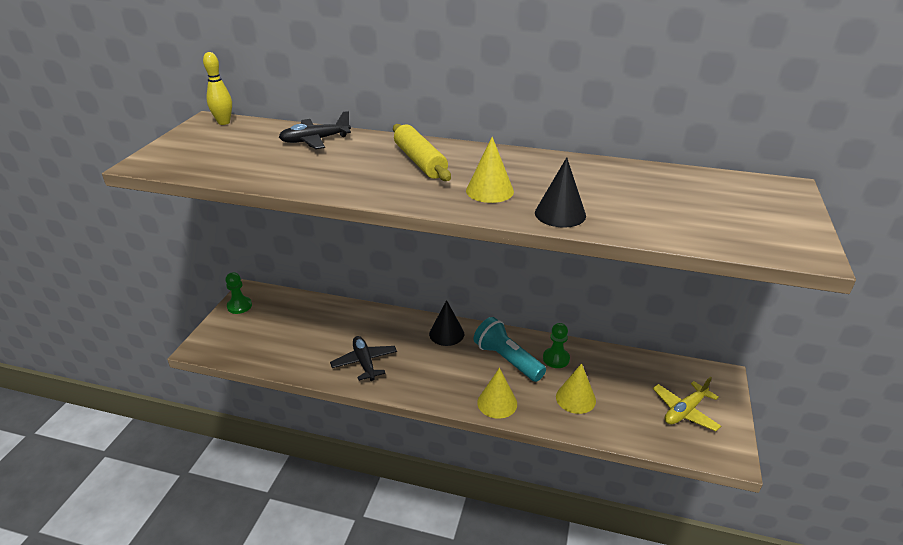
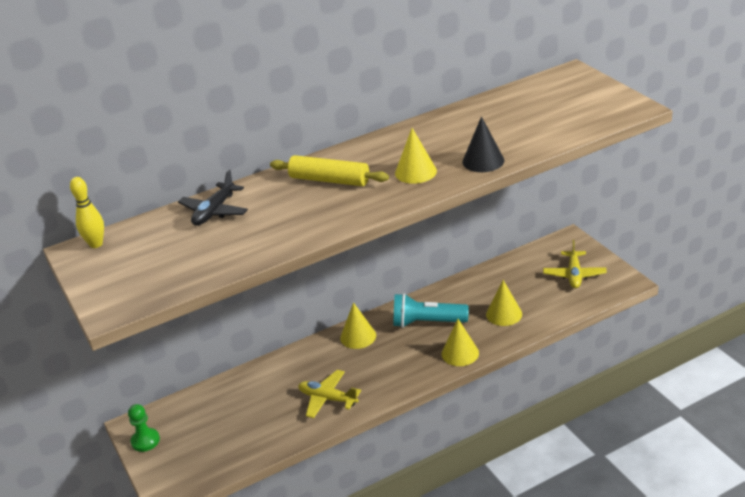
camera: 40 degrees left, 0 degrees up
black plane [330,336,397,381] -> yellow plane [298,370,361,418]
black cone [429,300,464,346] -> yellow cone [340,302,376,349]
green pawn [543,323,570,368] -> none

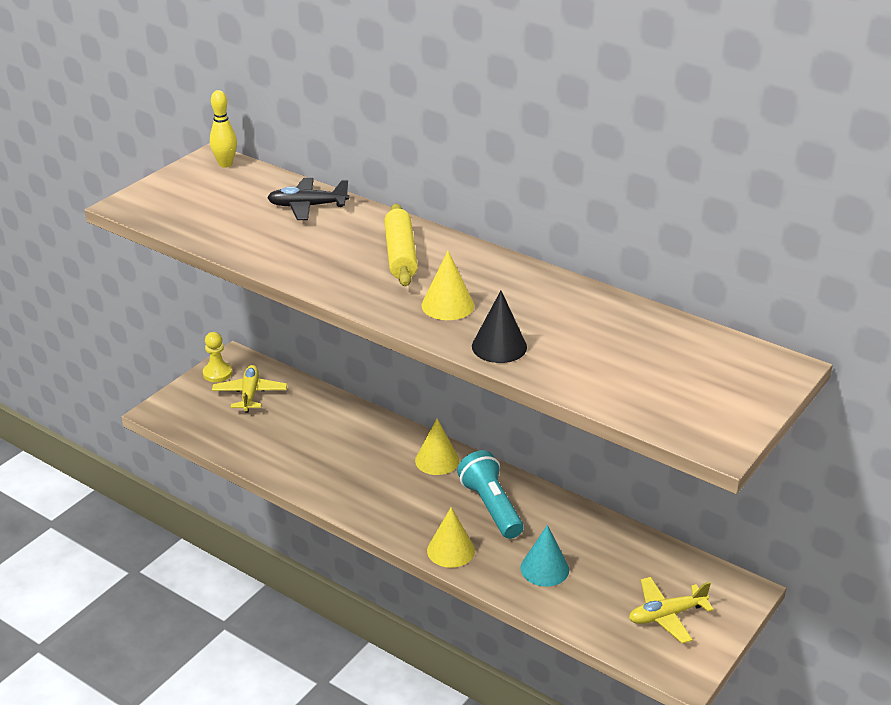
camera: 60 degrees right, 0 degrees up
green pawn [128,404,160,452] -> yellow pawn [203,332,232,382]
yellow plane [298,370,361,418] -> yellow plane moved to [212,365,287,413]
yellow cone [486,280,522,326] -> turquoise cone [520,525,569,587]

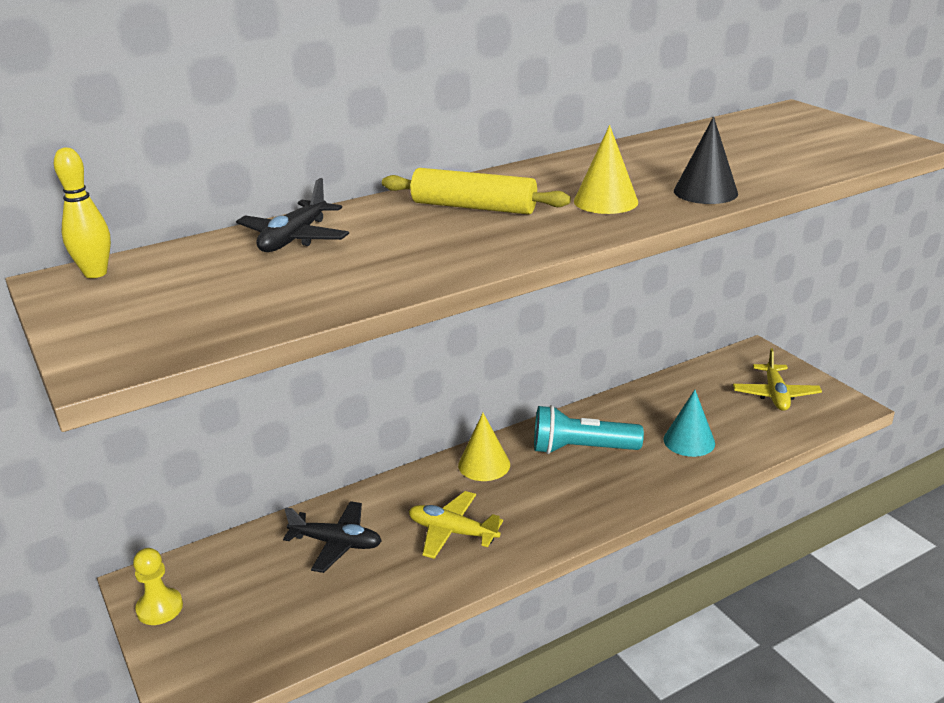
camera: 65 degrees left, 5 degrees down
yellow plane [212,365,287,413] -> yellow plane moved to [409,491,503,559]
yellow cone [427,507,475,568] -> none
none -> black plane [283,501,382,573]

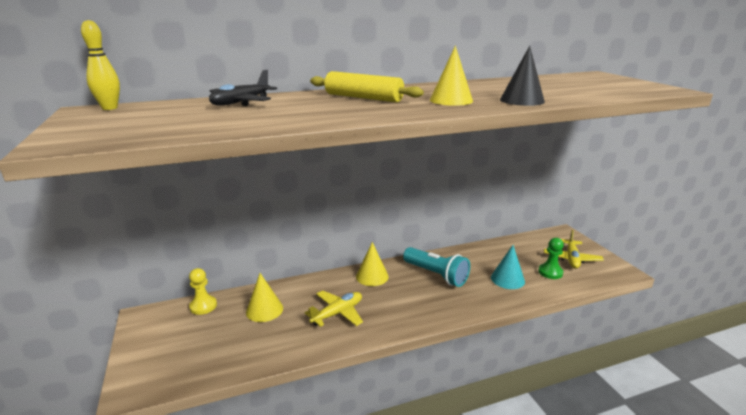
camera: 10 degrees right, 5 degrees down
yellow pawn [133,548,183,625] -> yellow pawn moved to [189,268,217,315]
black plane [283,501,382,573] -> yellow cone [246,273,283,322]
yellow plane [409,491,503,559] -> yellow plane turned 105 degrees clockwise [305,291,363,327]
turquoise flashlight [534,405,644,454] -> turquoise flashlight turned 150 degrees counterclockwise [403,247,470,287]
none -> green pawn [538,238,564,279]

